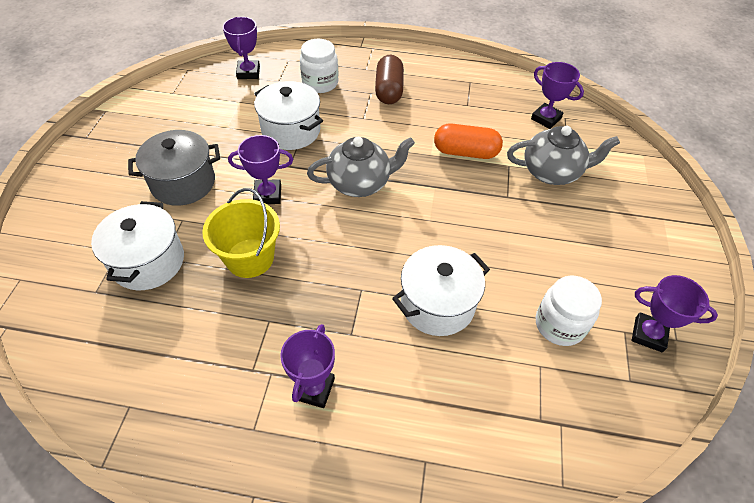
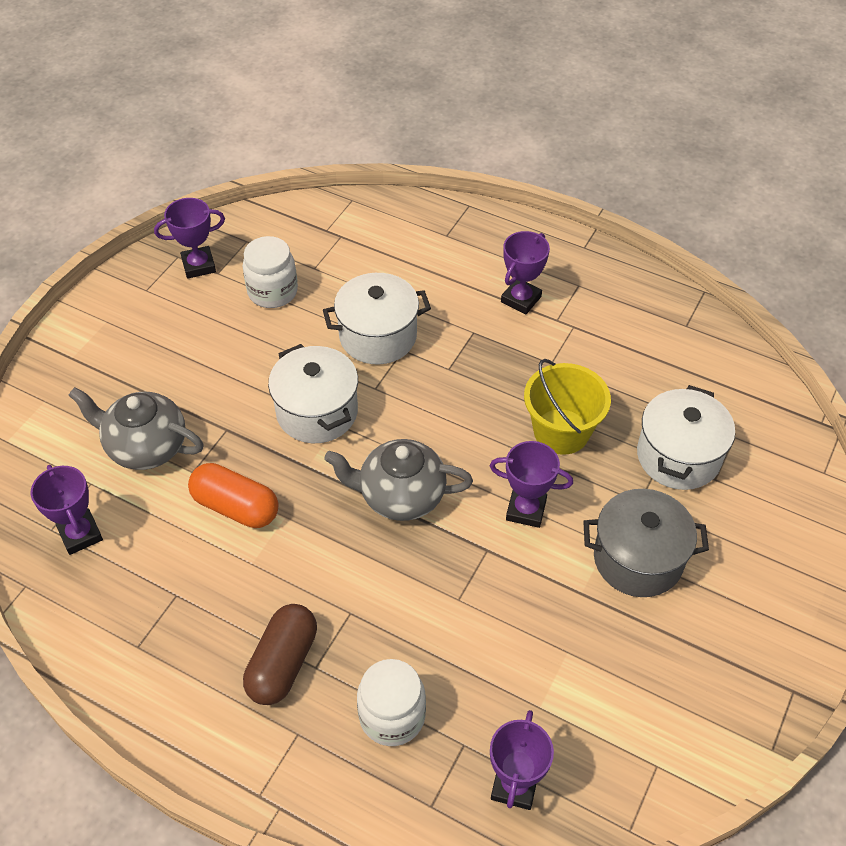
camera: 160 degrees left, 0 degrees up
white pot [254,81,323,150] -> white pot moved to [268,344,358,443]
purple trophy [632,275,718,352] -> purple trophy turned 60 degrees counterclockwise [154,198,225,279]

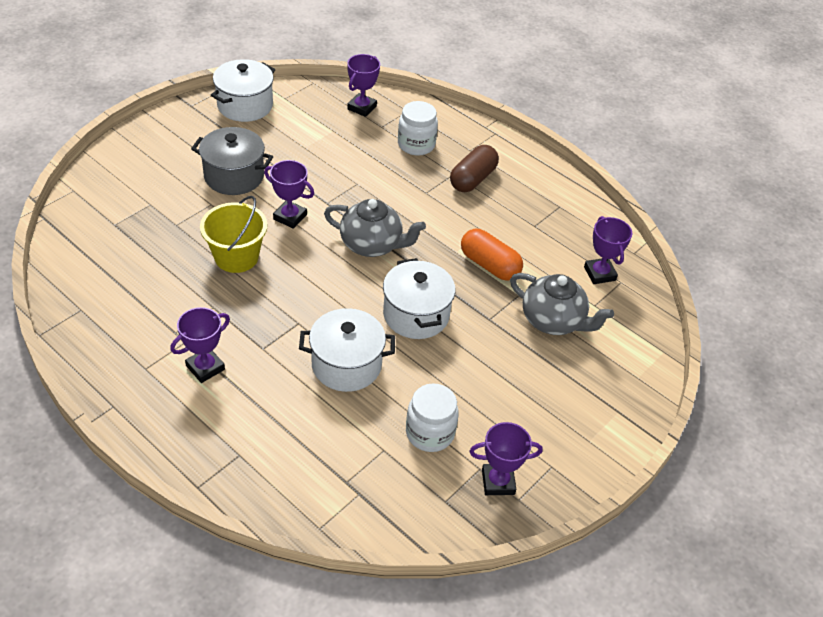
camera: 170 degrees left, 5 degrees down
white pot [637,385,735,490] -> white pot moved to [211,59,275,122]

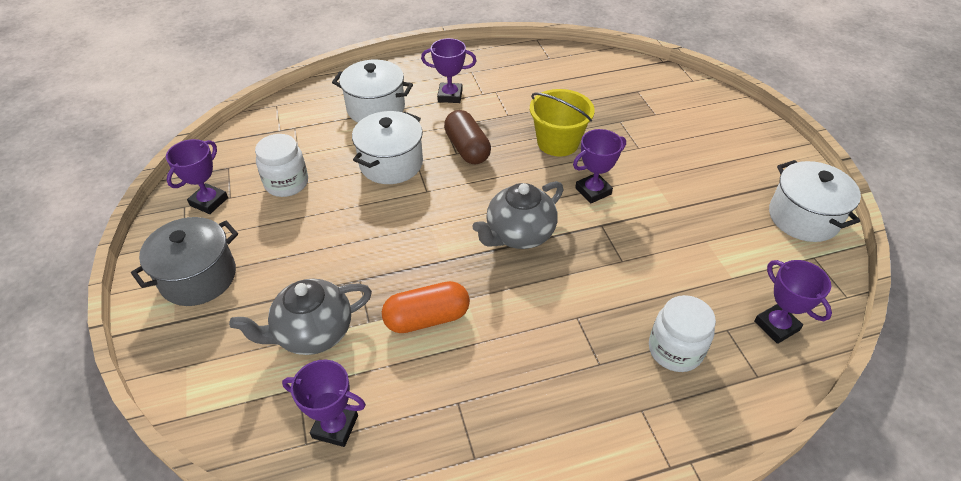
camera: 125 degrees right, 0 degrees up
purple trophy [170,307,230,383] -> purple trophy turned 75 degrees counterclockwise [421,38,477,103]
grey pot [191,127,273,195] -> grey pot moved to [131,217,238,306]
white pot [383,258,455,339] -> white pot moved to [332,60,413,122]
brown capsule [450,145,499,192] -> brown capsule moved to [444,110,491,165]

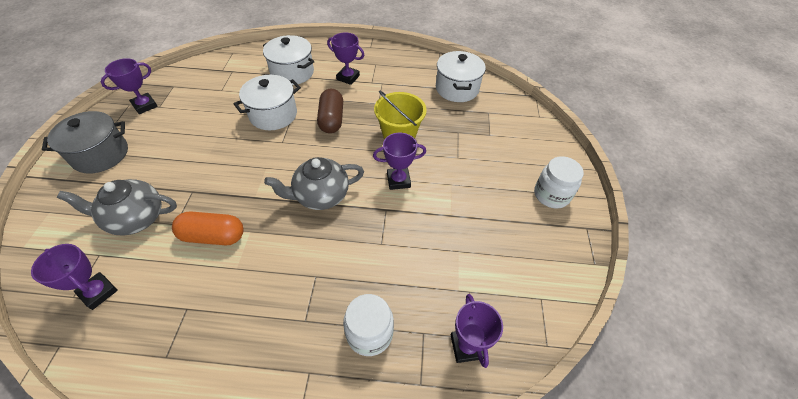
camera: 20 degrees right, 5 degrees up
white jar [255,134,308,197] -> white jar moved to [534,156,584,209]
white pot [769,160,861,242] -> white pot moved to [436,51,486,102]

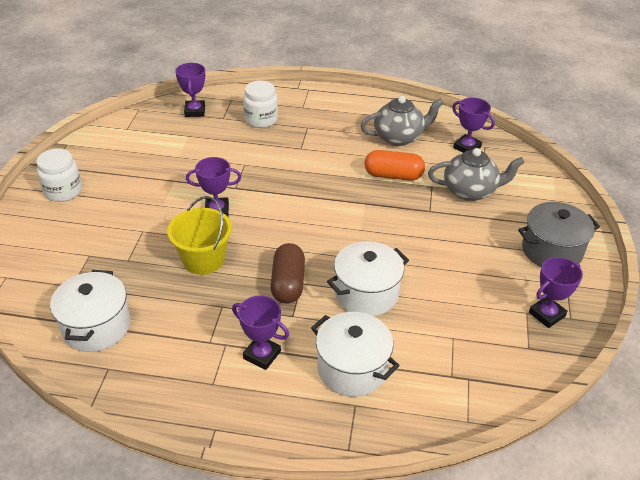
camera: 175 degrees left, 10 degrees down
grey teapot [264,157,364,210] -> grey teapot moved to [361,96,444,146]

